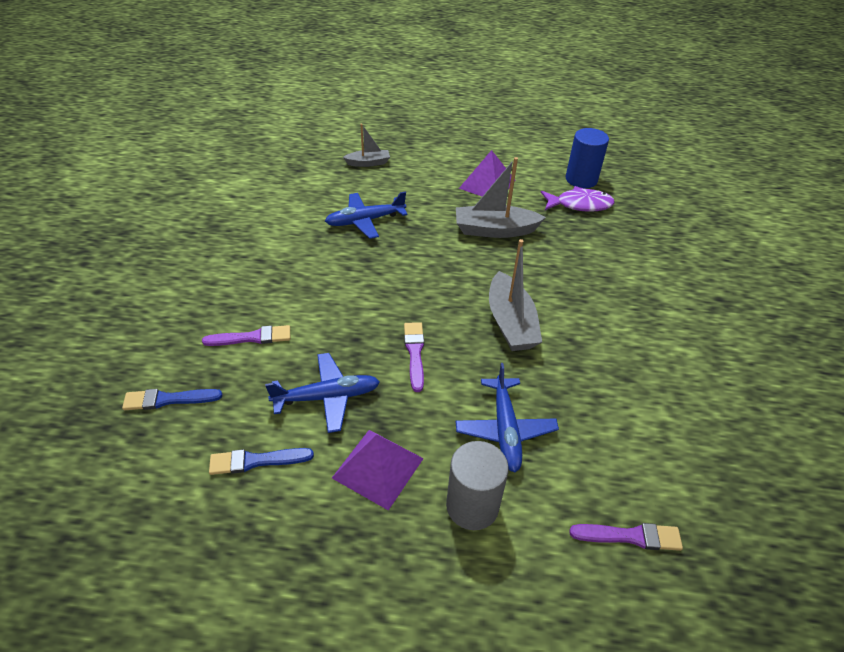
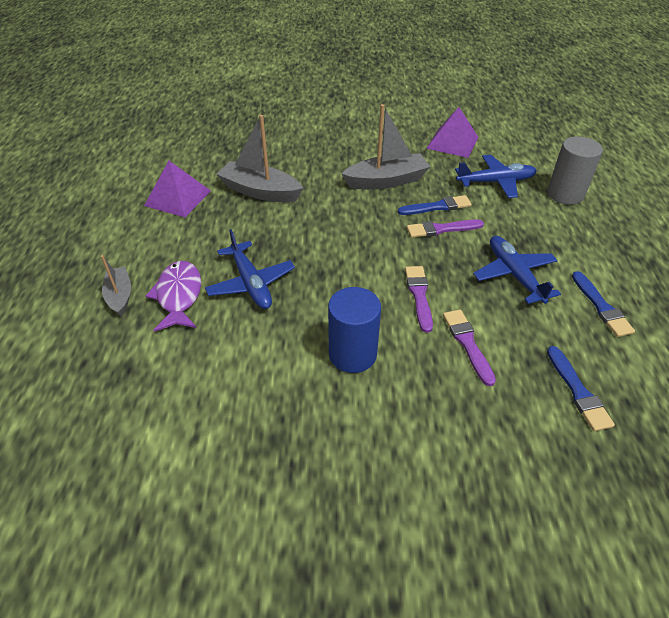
camera: 95 degrees left, 0 degrees up
purple pyramid [332,430,424,510] -> purple pyramid moved to [426,107,479,158]
grey boat [456,157,546,238] -> grey boat turned 120 degrees clockwise [216,115,303,202]
purple fish [541,186,615,212] -> purple fish moved to [146,261,201,332]
blue cylinder [565,128,609,188] -> blue cylinder moved to [328,287,381,373]
purple brush [569,523,683,551] -> purple brush moved to [405,266,433,333]
none -> blue brush [398,195,472,215]

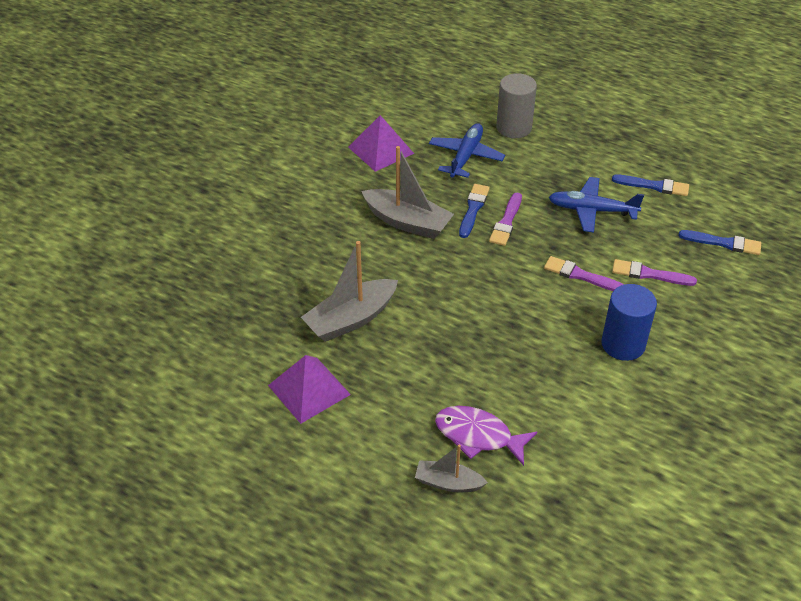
camera: 60 degrees left, 0 degrees up
blue plane [205,229,295,309] -> none
grey boat [342,104,430,189] -> grey boat turned 105 degrees clockwise [361,146,454,239]

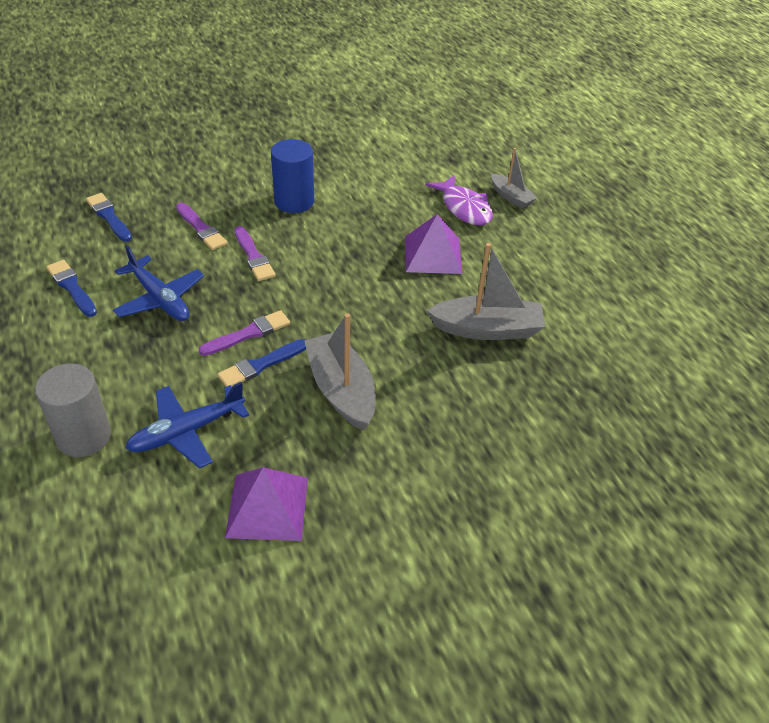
camera: 145 degrees left, 0 degrees up
purple pyramid [268,355,351,424] -> purple pyramid moved to [405,214,462,274]

